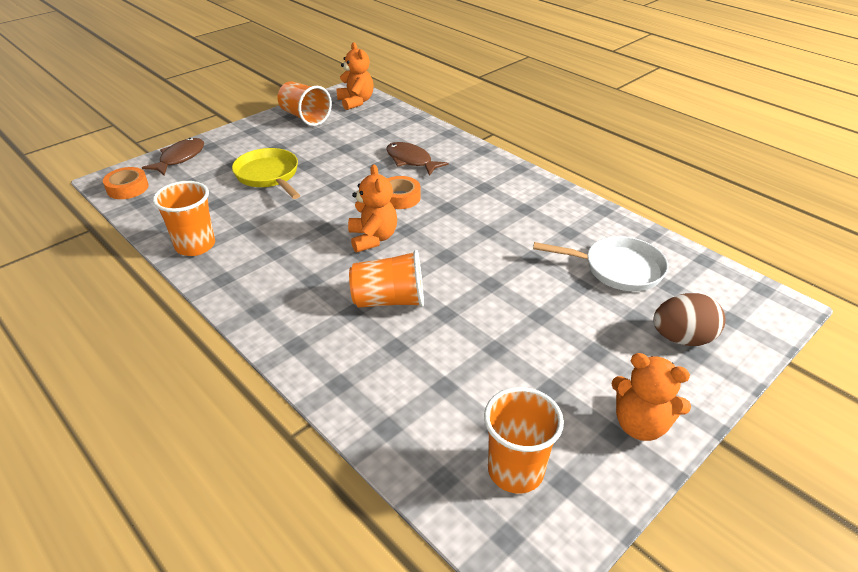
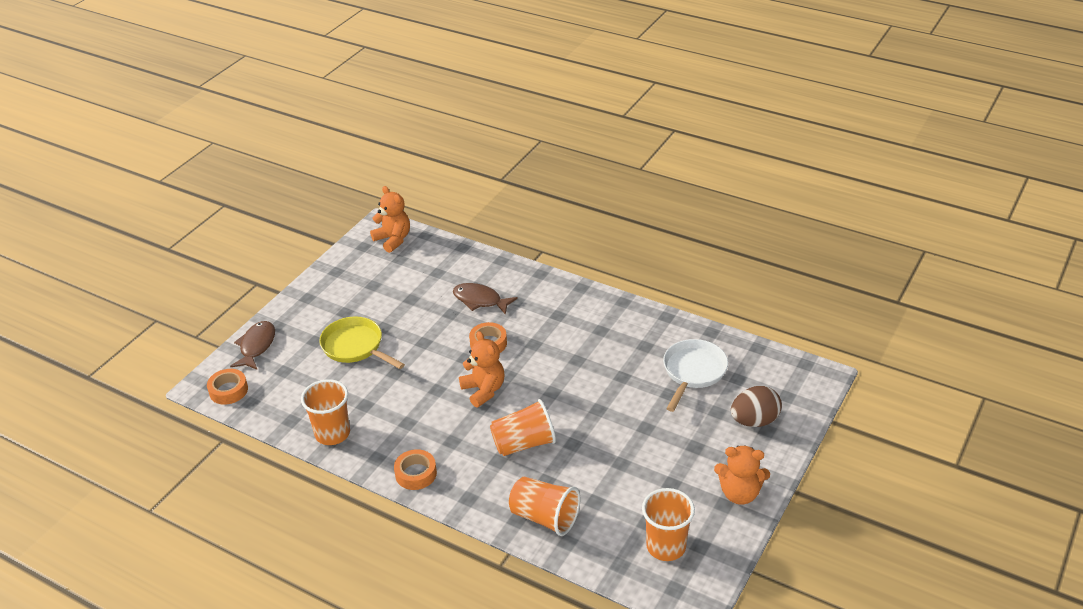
camera: 15 degrees left, 0 degrees up
orange cup [278,81,332,126] -> orange cup moved to [509,476,580,536]
white pan [533,236,668,291] -> white pan turned 60 degrees counterclockwise [663,339,728,412]
none -> orange tape [394,449,437,490]

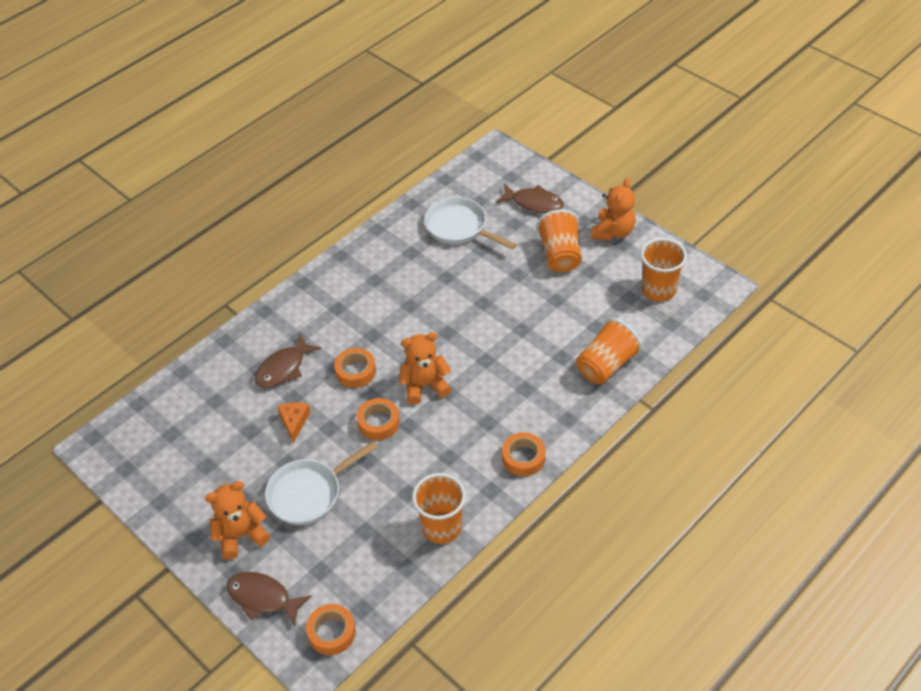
camera: 75 degrees left, 10 degrees up
yellow pan [319,317,405,369] -> white pan [265,441,378,525]
orange teddy bear [370,186,410,253] -> orange teddy bear moved to [205,481,270,560]
orange cup [490,399,556,456] -> orange cup moved to [536,209,582,272]
brown egg [731,386,782,427] -> brown fish [496,184,564,213]
none -> orange cheese [277,402,311,443]
none -> orange tape [357,398,400,440]

